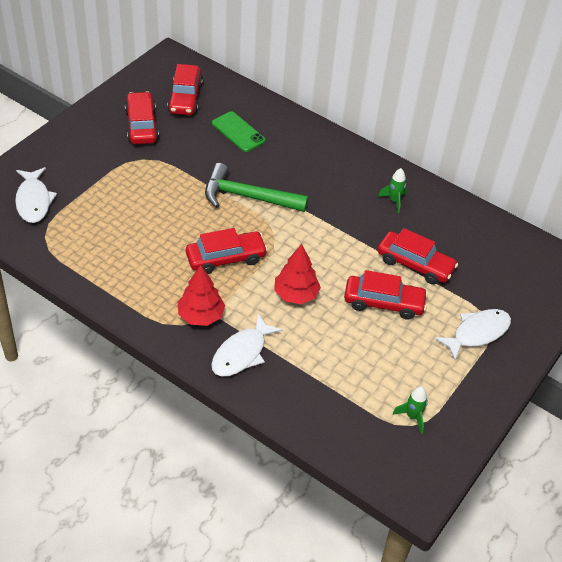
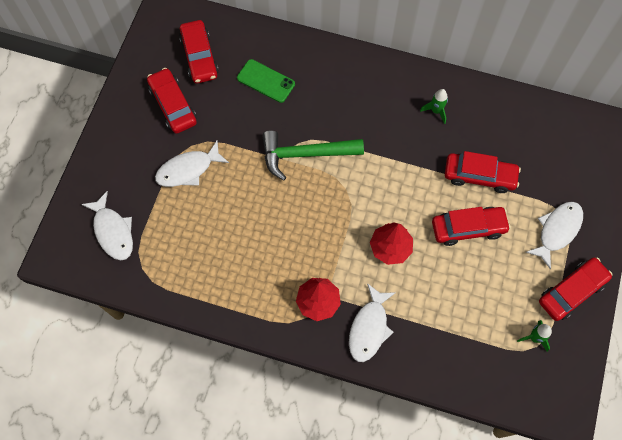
camera: 15 degrees left, 20 degrees up
red car [186,228,268,274] -> red car moved to [539,257,612,321]
none -> white fish [155,141,229,187]

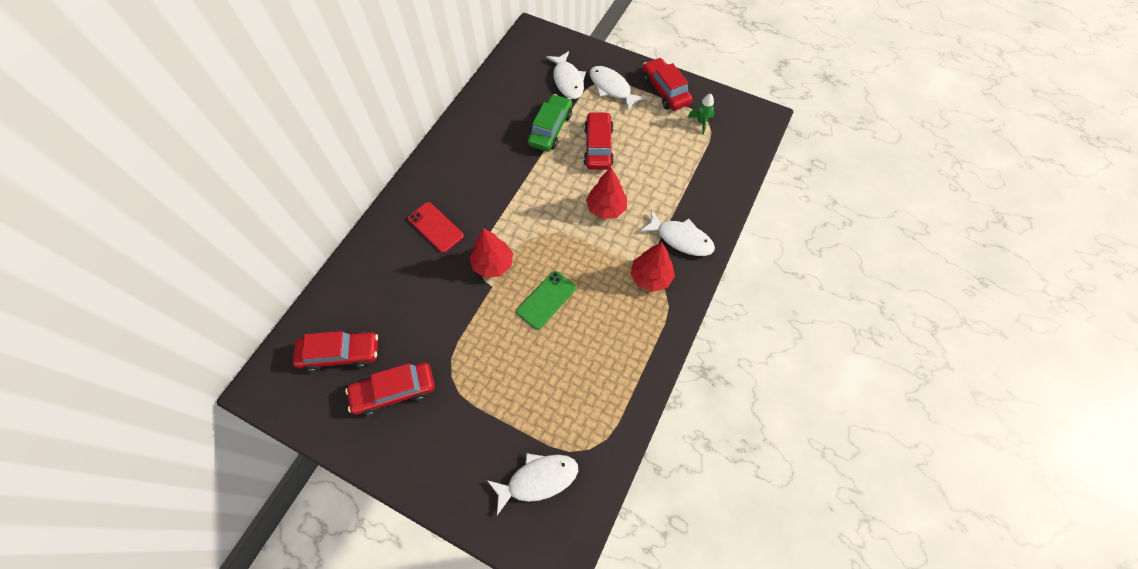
camera: 80 degrees left, 5 degrees down
white fish [155,141,229,187] -> white fish moved to [546,51,586,99]
green phone [237,59,295,103] -> green phone moved to [516,271,576,330]
green hammer [262,130,364,180] -> red tree [470,228,513,278]
green rocket [420,89,448,124] -> none
red car [445,151,521,193] -> green car [528,94,572,151]
none -> red phone [408,202,464,253]

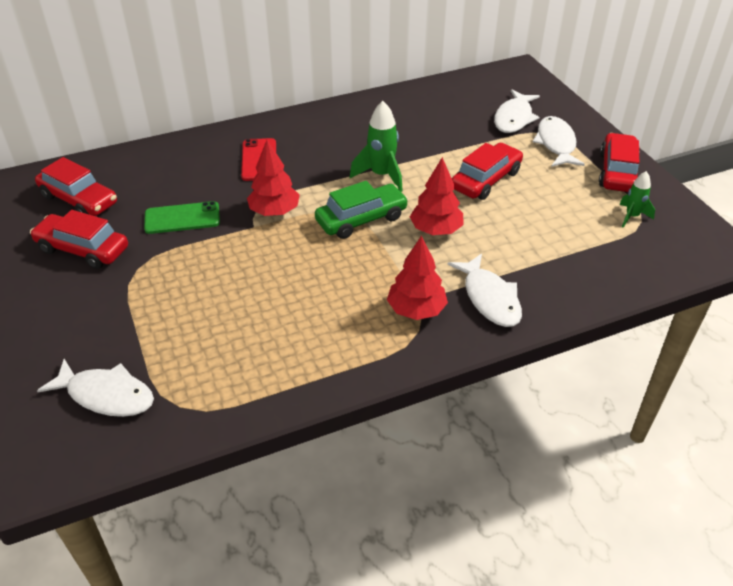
camera: 40 degrees right, 20 degrees down
green phone [516,271,576,330] -> green phone moved to [144,201,220,234]
green car [528,94,572,151] -> green car moved to [315,181,409,239]
none -> green rocket [350,101,403,192]

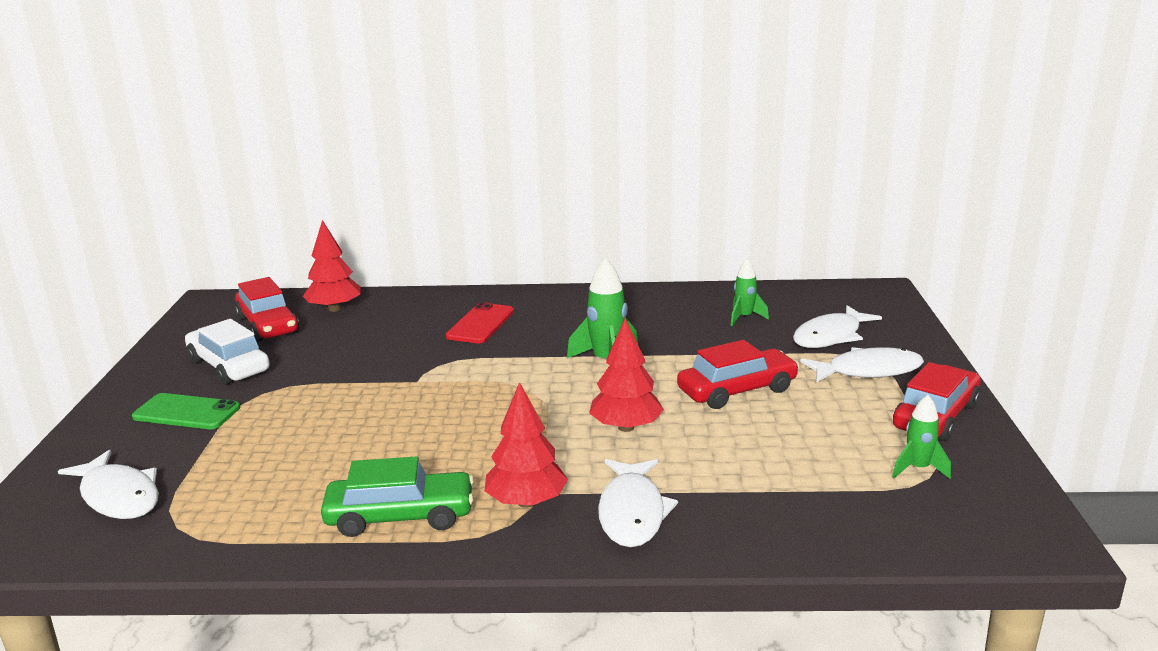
camera: 25 degrees right, 20 degrees down
red car [30,210,128,269] -> white car [185,319,270,385]
green phone [144,201,220,234] -> green phone moved to [132,393,240,429]
red tree [247,140,300,216] -> red tree moved to [303,220,361,312]
green car [315,181,409,239] -> green car moved to [321,456,474,537]
white fish [533,116,585,167] -> white fish turned 60 degrees clockwise [800,347,924,383]
none -> green rocket [730,259,769,326]

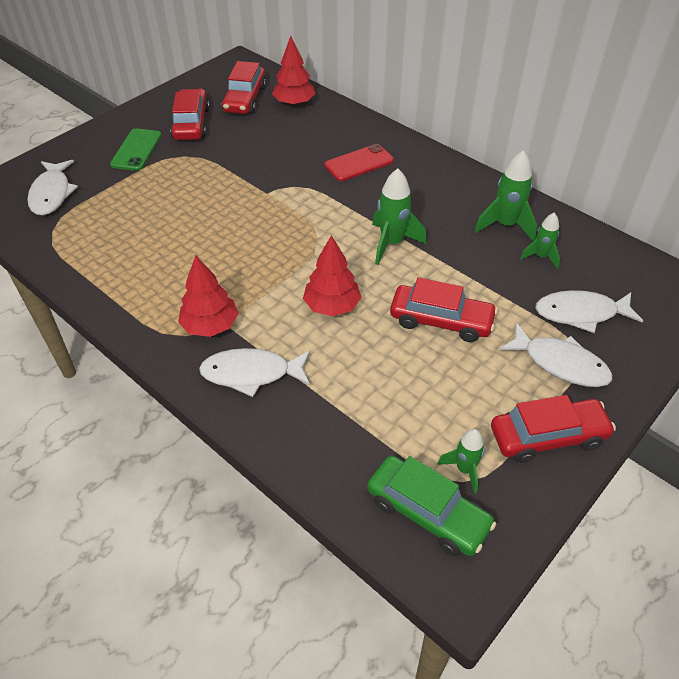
camera: 40 degrees right, 25 degrees up
green phone [132,393,240,429] -> green phone turned 45 degrees clockwise [110,128,162,171]
white car [185,319,270,385] -> red car [170,89,210,140]
green car [321,456,474,537] -> green car moved to [367,456,496,556]
white fish [598,459,678,547] -> white fish turned 45 degrees clockwise [199,348,310,397]
none -> green rocket [475,151,537,241]

